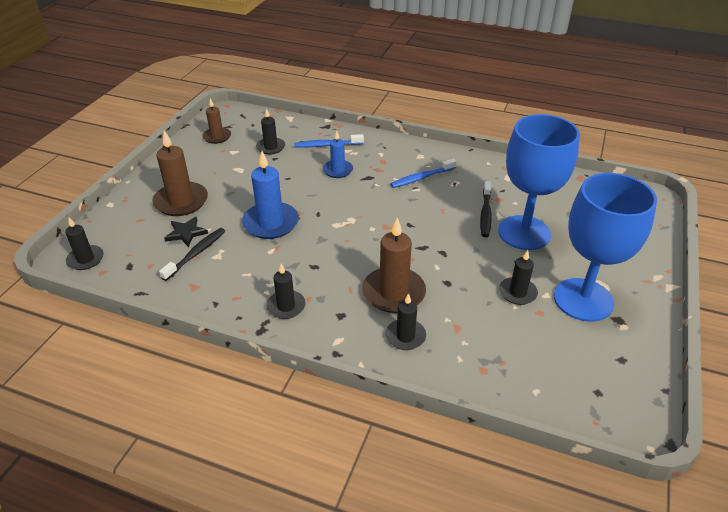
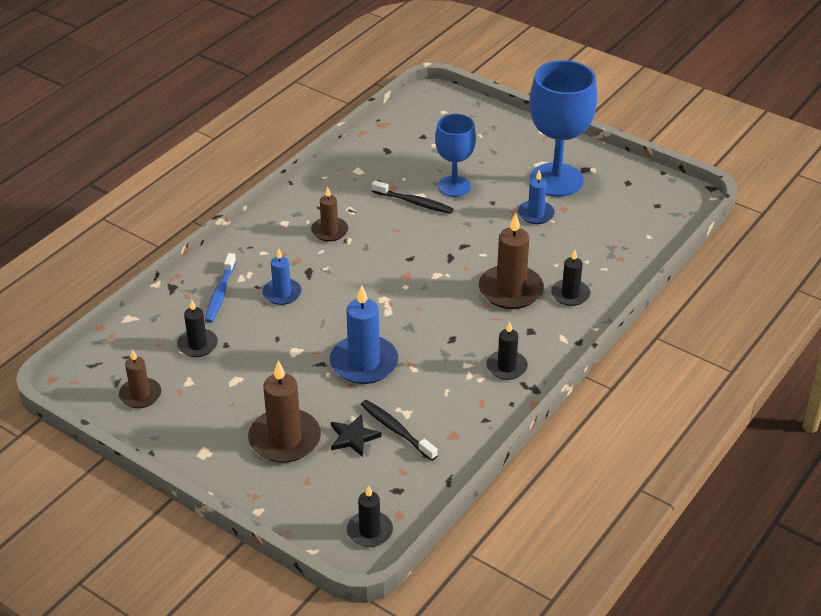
camera: 75 degrees left, 0 degrees up
blue toothbrush [390,159,457,188] -> brown candle [311,187,348,242]
blue goblet [498,114,580,250] -> blue goblet [435,114,476,197], size x0.62
black candle [499,250,538,305] -> blue candle [518,170,555,224]

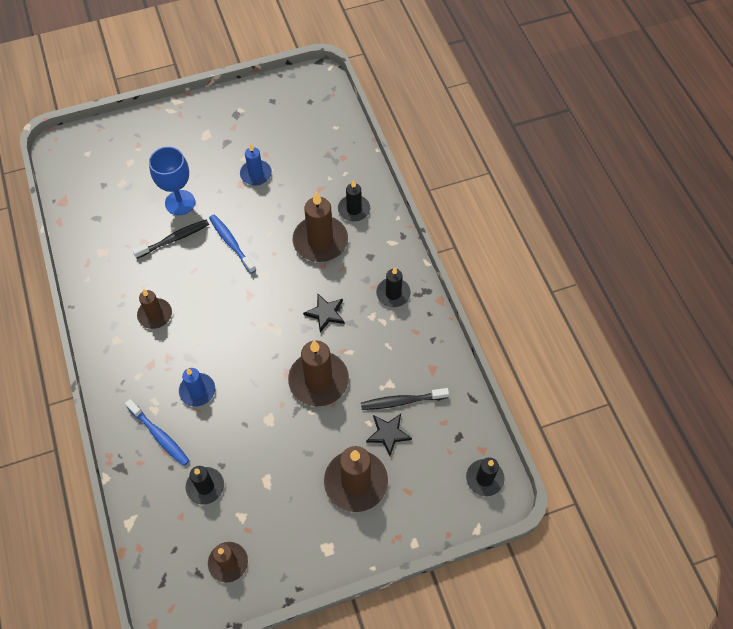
camera: 55 degrees left, 20 degrees up
blue candle [330,285,398,384] -> brown candle [288,340,349,406]
blue goblet [530,60,597,197] -> none
none -> blue toothbrush [209,215,256,273]
none -> black star [303,294,345,332]

